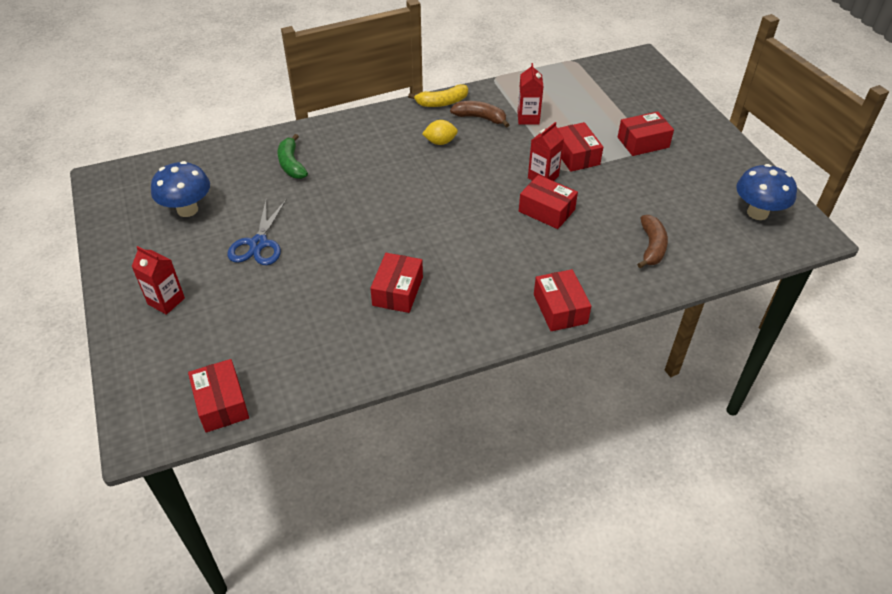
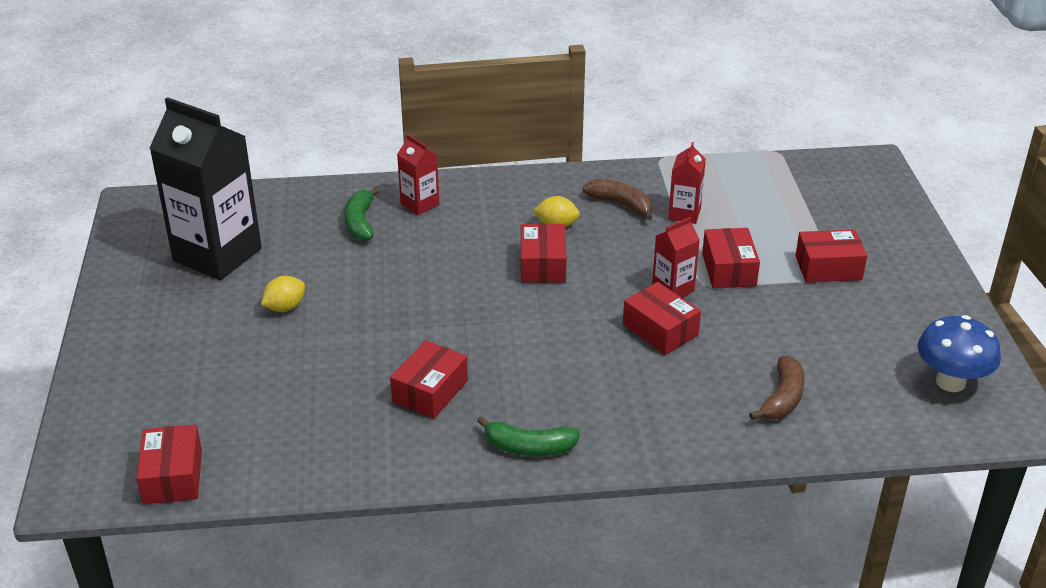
camera: 15 degrees right, 10 degrees down
red carton [131,246,185,315] -> red carton moved to [397,134,439,215]
blue mushroom [151,161,210,217] -> black carton [149,97,262,280]
blue scissors [228,200,286,265] -> yellow lemon [261,276,305,312]
yellow banana [408,84,468,107] -> none
red box [534,269,591,331] -> red box moved to [521,224,567,283]
none -> green banana [477,416,580,456]

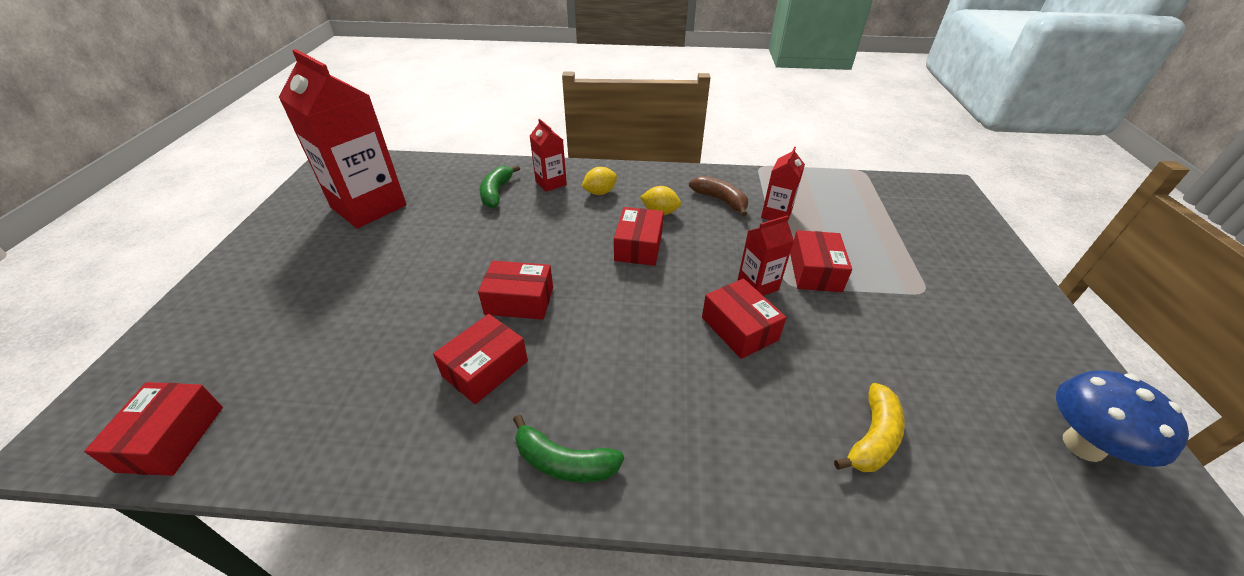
camera: 10 degrees right, 5 degrees up
black carton [149,97,262,280] -> red carton [279,49,406,228]
yellow lemon [261,276,305,312] -> yellow lemon moved to [581,167,617,195]
brown banana [749,356,804,420] -> yellow banana [834,383,905,472]
red box [795,229,867,282] -> red box moved to [478,261,553,320]

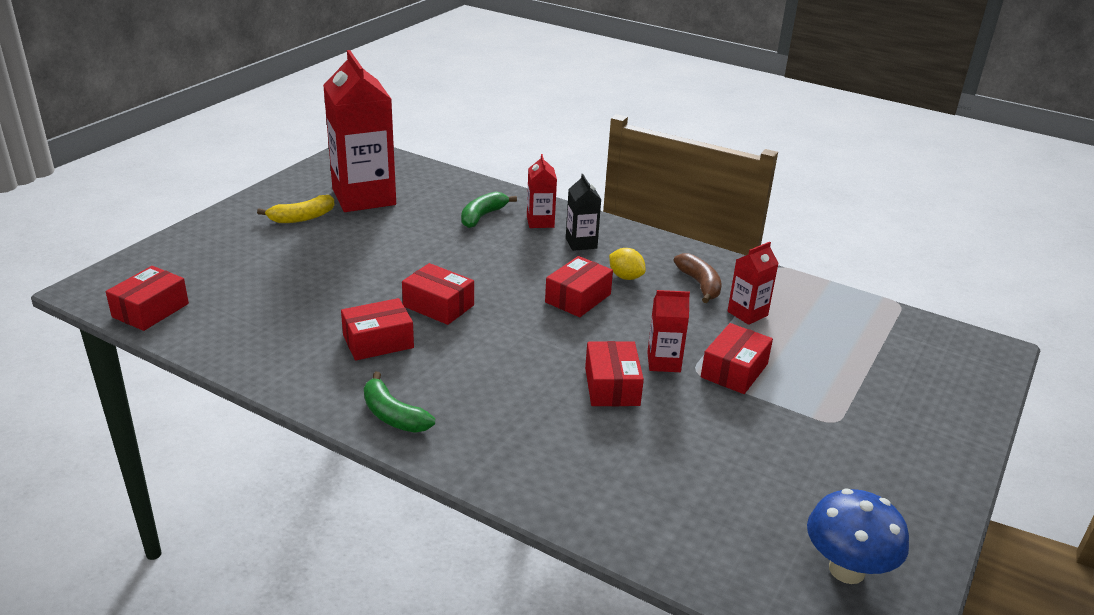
camera: 25 degrees right, 10 degrees down
yellow lemon [581,167,617,195] -> black carton [566,174,601,251]
yellow banana [834,383,905,472] -> yellow banana moved to [257,195,335,223]

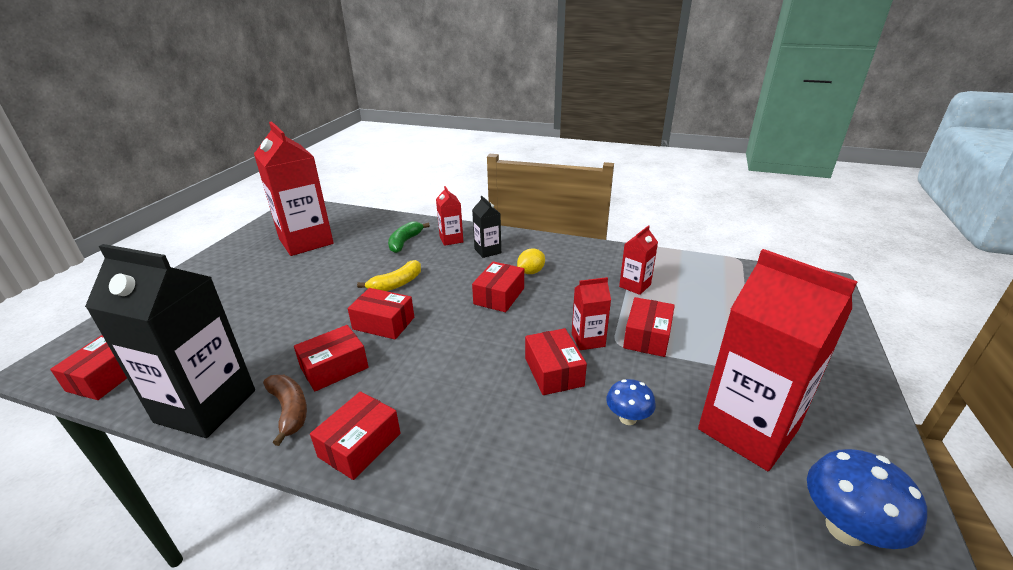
camera: 10 degrees left, 0 degrees up
yellow banana [257,195,335,223] -> yellow banana moved to [357,260,421,291]
green banana [364,372,435,433] -> red box [310,391,400,480]
yellow lemon [609,248,646,280] -> yellow lemon turned 75 degrees counterclockwise [517,248,545,274]
brown banana [673,253,721,303] -> brown banana moved to [263,375,307,446]
none -> black carton [85,244,255,438]
none -> blue mushroom [606,379,656,425]
none -> red carton [698,249,858,471]

